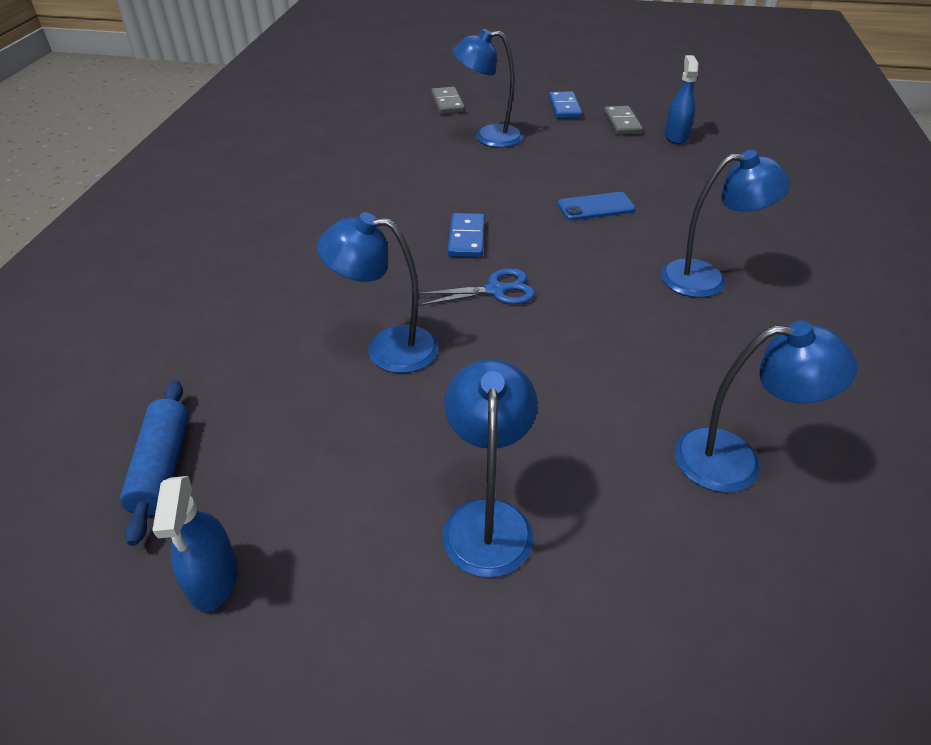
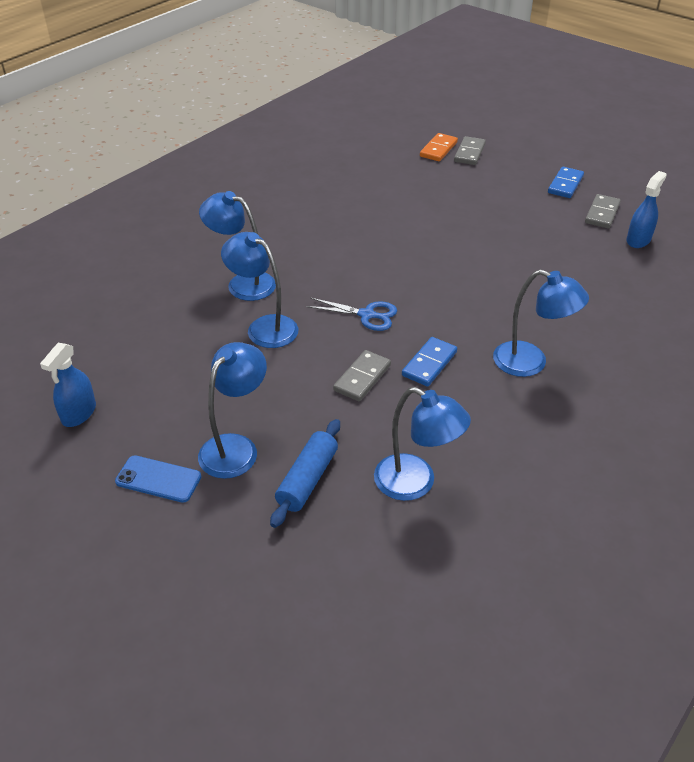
camera: 30 degrees right, 0 degrees up
blue rolling pin [120,380,189,546] -> blue rolling pin moved to [270,419,340,528]
blue domino [447,213,485,257] -> blue domino moved to [402,337,457,387]
blue lamp [452,29,523,148] -> blue lamp moved to [199,191,276,301]
blue phone [557,192,636,220] -> blue phone moved to [115,455,201,503]
none -> grey domino [333,350,391,401]
none -> orange domino [420,133,458,161]

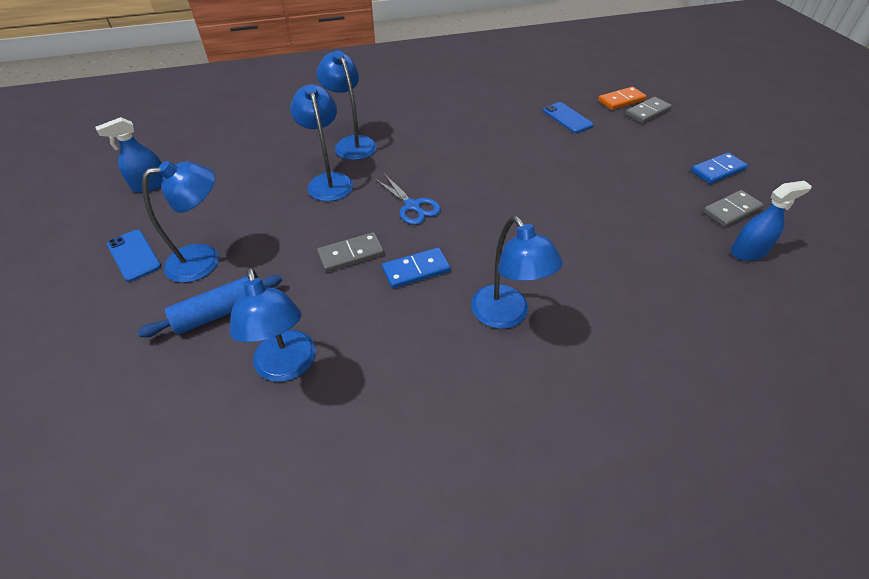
camera: 35 degrees right, 5 degrees up
none -> blue phone [543,102,593,133]

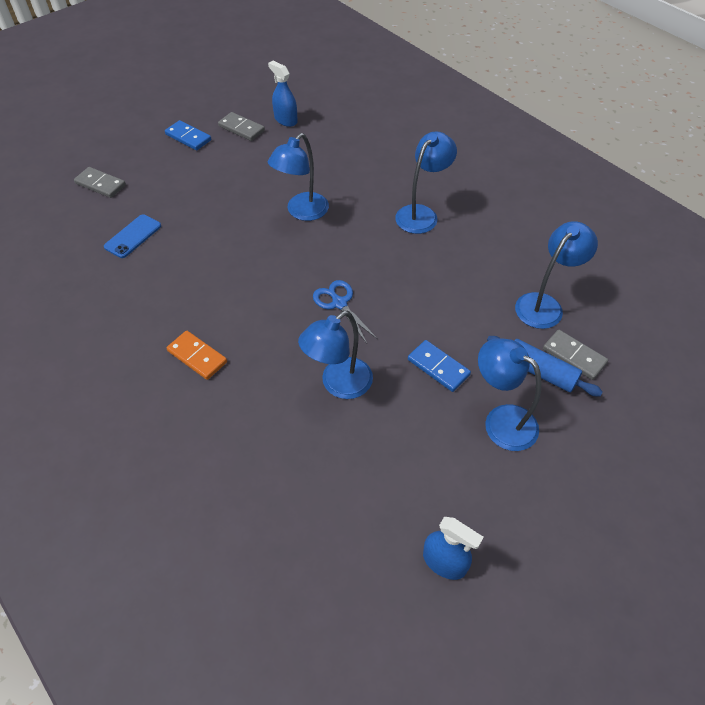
camera: 115 degrees left, 5 degrees up
blue phone [107,230,161,282] -> none
blue lamp [316,50,377,160] -> blue lamp moved to [268,133,329,221]
grey domino [317,232,384,272] -> grey domino moved to [543,330,608,380]
blue scissors [375,174,441,225] -> blue scissors turned 60 degrees counterclockwise [313,280,377,344]
blue domino [382,247,451,289] -> blue domino moved to [408,340,471,392]
orange domino [598,87,646,110] -> orange domino moved to [167,331,227,380]

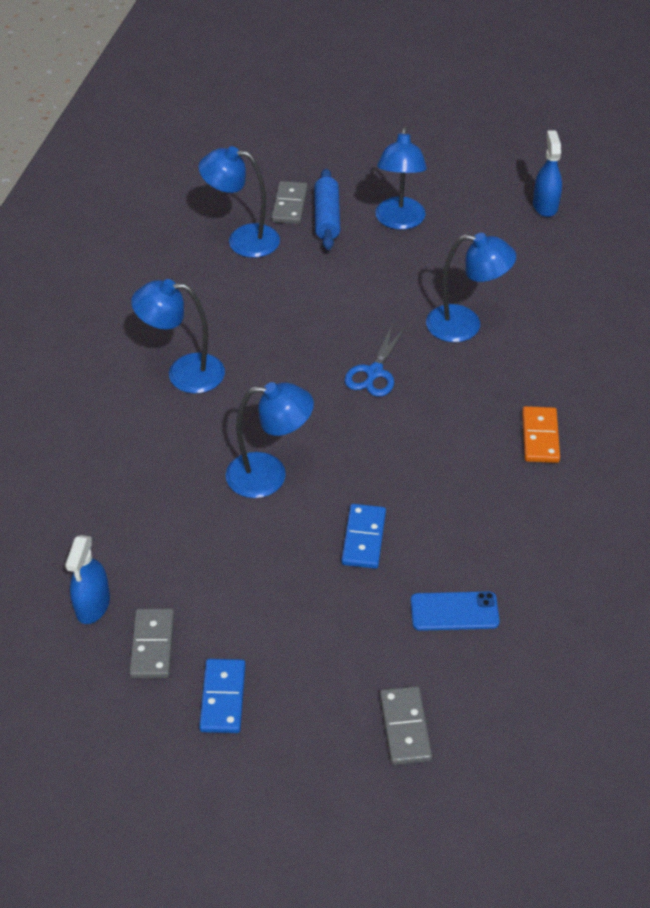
camera: 125 degrees left, 5 degrees down
blue domino [408,340,471,392] -> blue domino moved to [342,504,386,569]

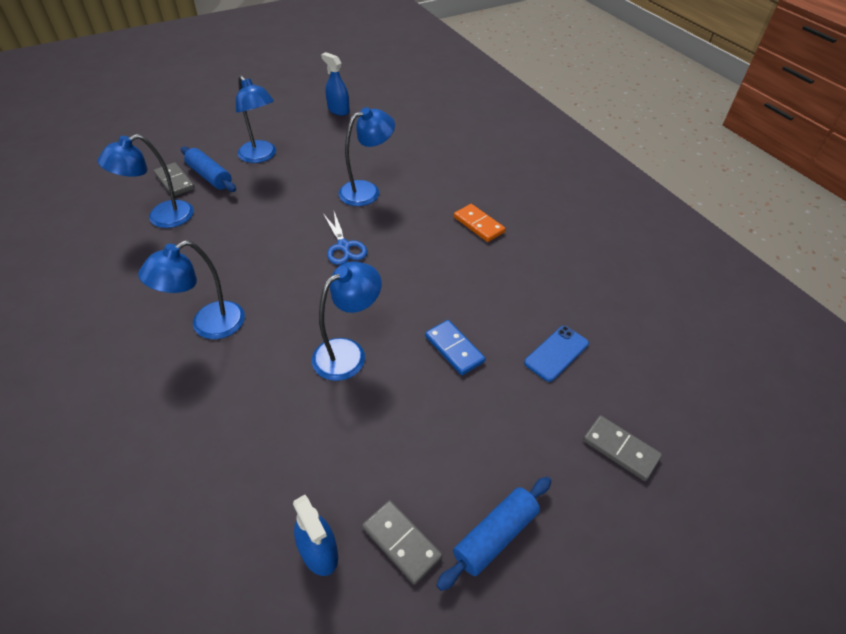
camera: 45 degrees left, 0 degrees up
blue domino [199,659,246,733] -> blue rolling pin [436,476,551,591]

